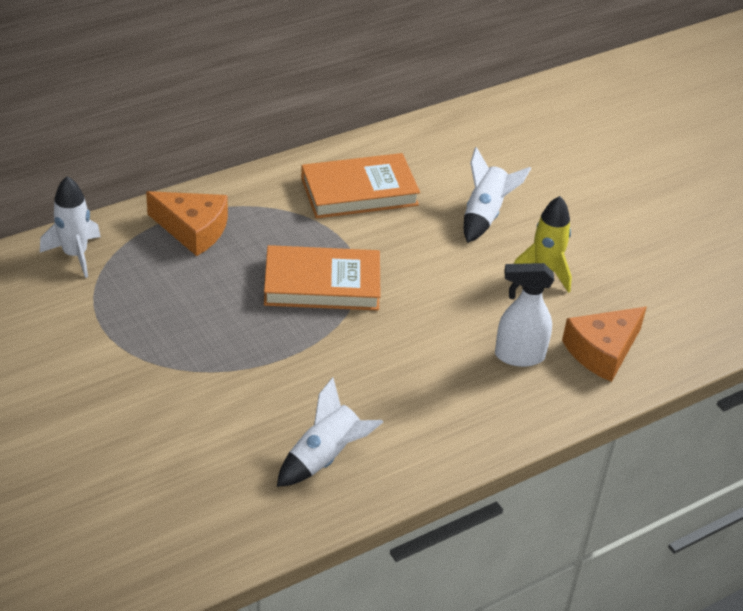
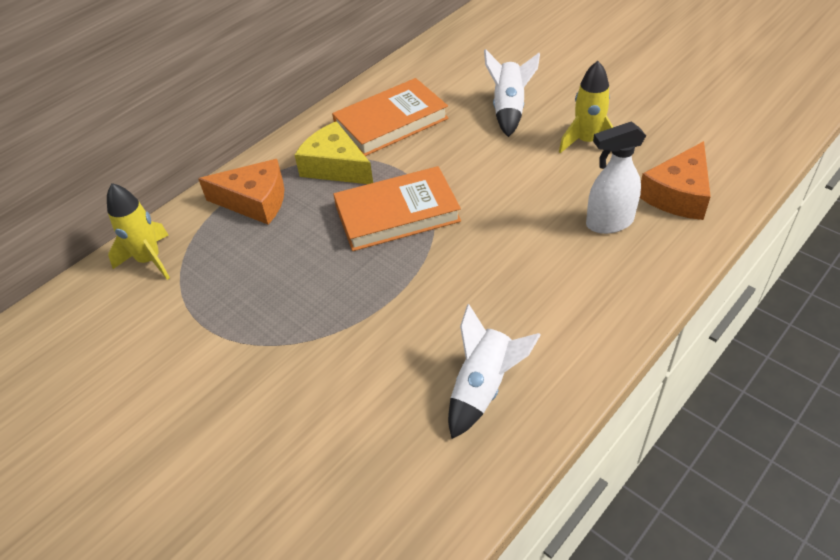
camera: 10 degrees left, 5 degrees up
white rocket [40,176,101,278] -> yellow rocket [107,183,170,280]
none -> yellow cheese [295,121,373,184]

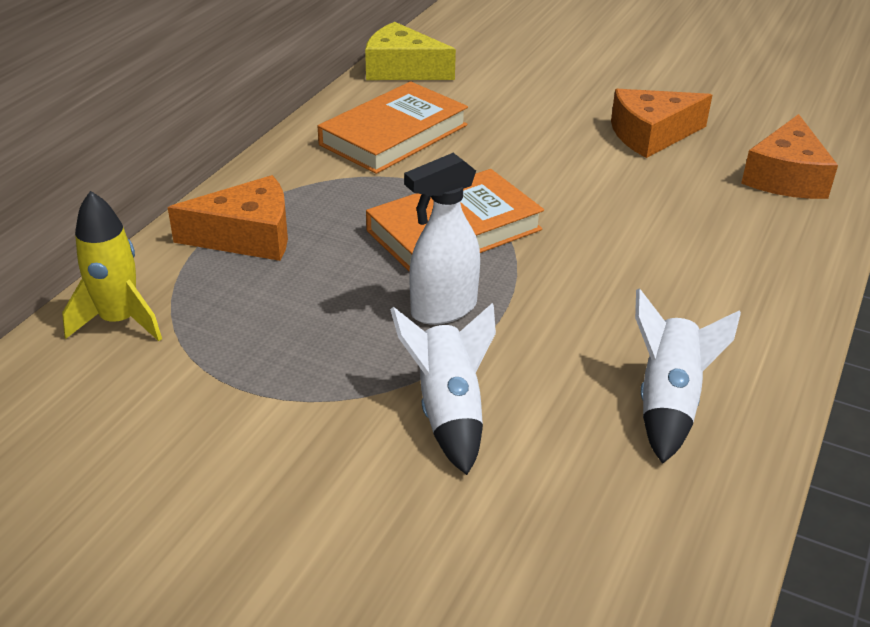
camera: 20 degrees left, 10 degrees down
yellow cheese [295,121,373,184] -> yellow cheese moved to [365,22,456,80]
white rocket [484,49,540,137] -> white rocket moved to [390,303,496,475]
yellow rocket [559,61,613,153] -> orange cheese [611,89,712,158]
white spray bottle [586,121,646,234] -> white spray bottle moved to [404,153,480,325]

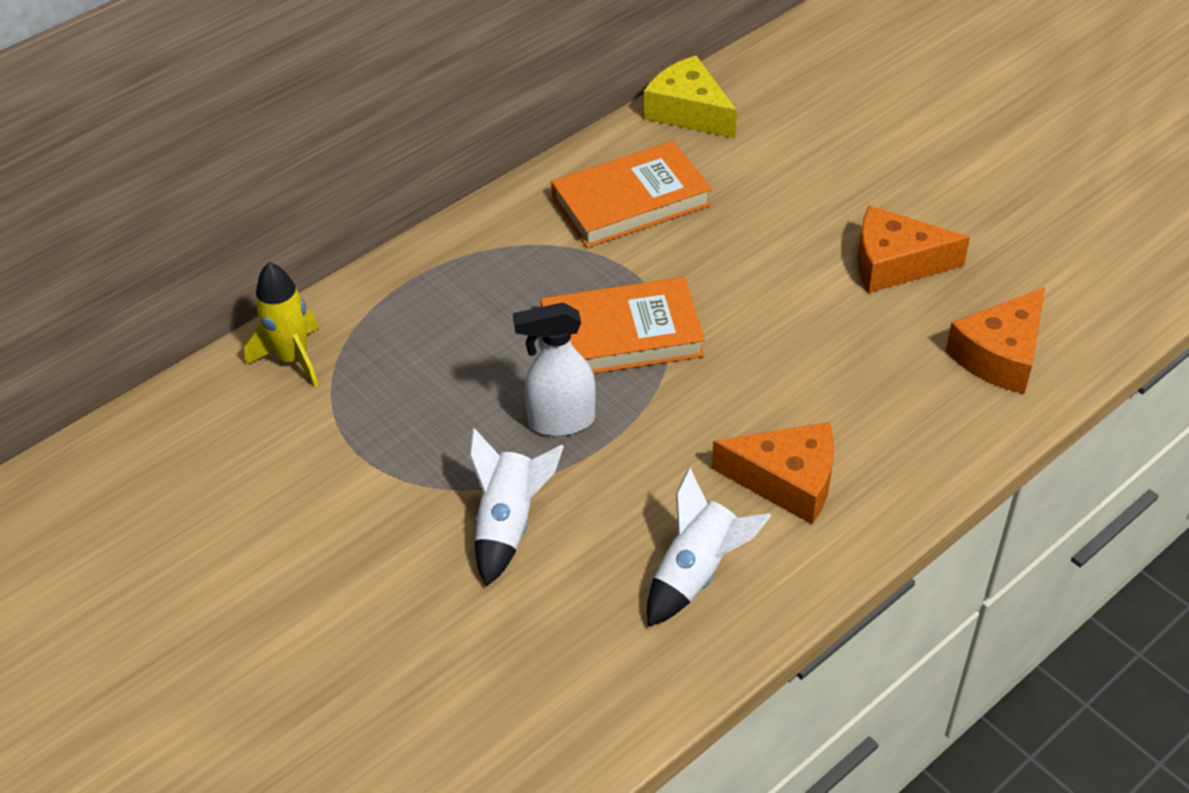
camera: 25 degrees right, 10 degrees up
orange cheese [168,175,288,261] -> orange cheese moved to [712,422,834,524]

